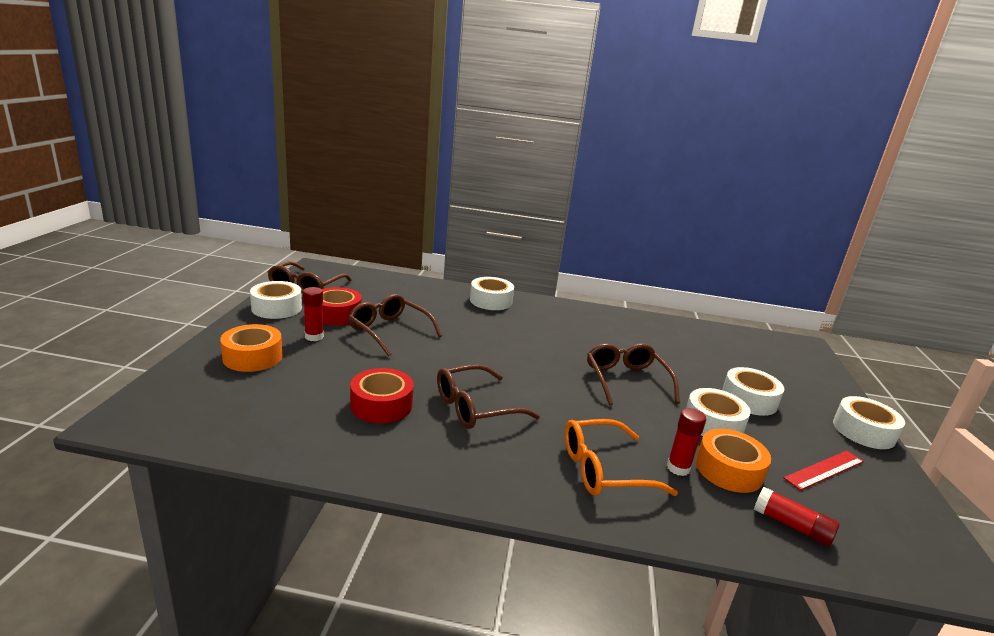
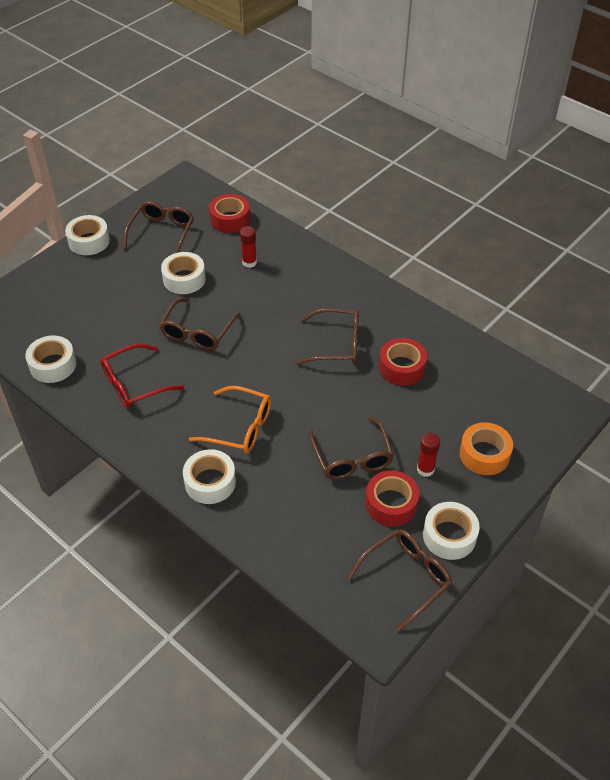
camera: 145 degrees left, 25 degrees up
orange glasses [565,419,678,496] -> orange glasses moved to [189,386,271,453]
orange tape [696,429,771,493] -> none
white tape [722,367,784,416] -> white tape moved to [25,335,77,383]
red glue stick [754,487,839,547] -> red tape [209,194,250,233]
red ruler [784,451,864,491] -> brown glasses [123,201,194,254]
none -> red glasses [100,344,184,408]

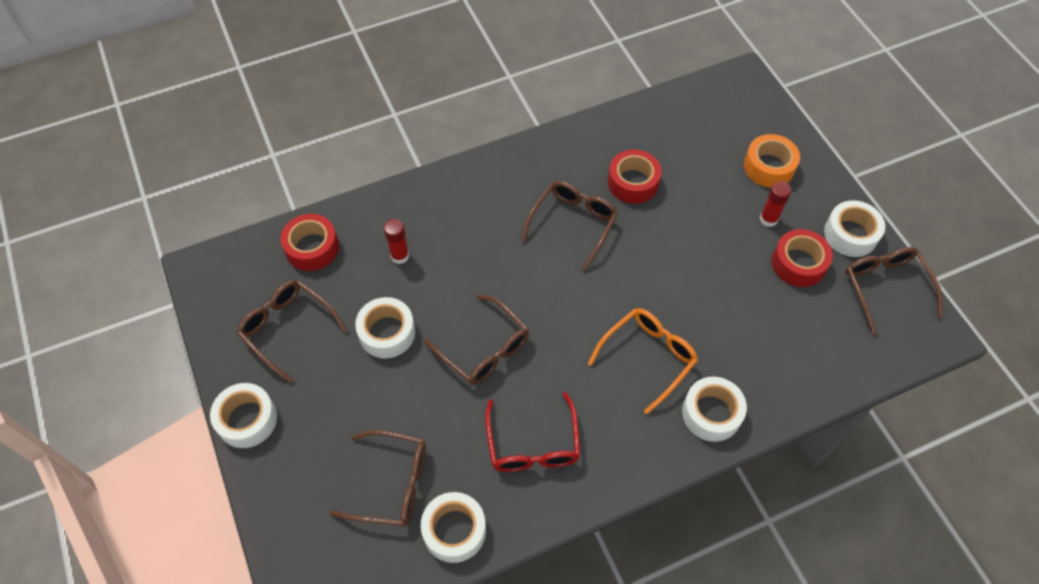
camera: 65 degrees left, 10 degrees up
brown glasses [309,417,394,479] -> brown glasses moved to [329,430,426,527]

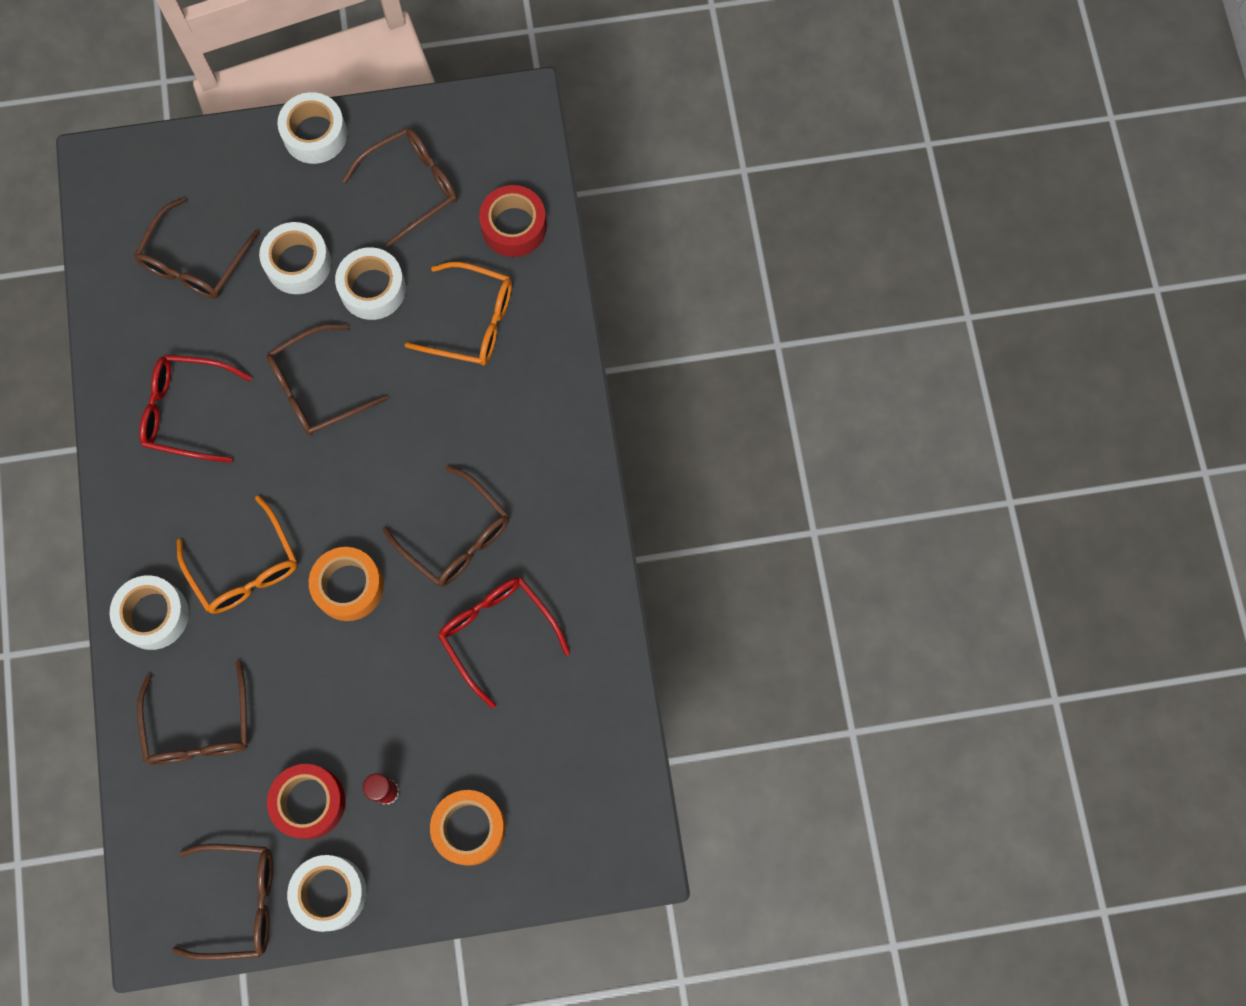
camera: 105 degrees right, 15 degrees up
red glue stick [384,219,409,264] -> orange glasses [405,262,512,366]
white tape [421,492,486,563] -> white tape moved to [259,222,331,294]
red tape [608,150,661,204] -> red glasses [438,577,570,708]
none -> brown glasses [137,660,248,765]
none -> orange tape [309,547,384,621]

